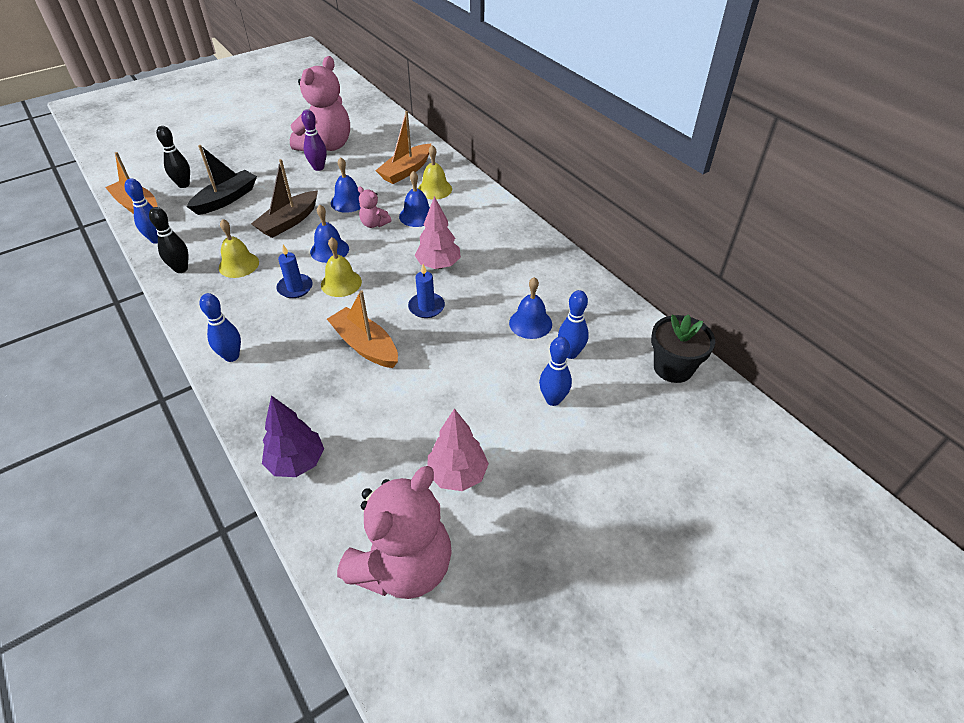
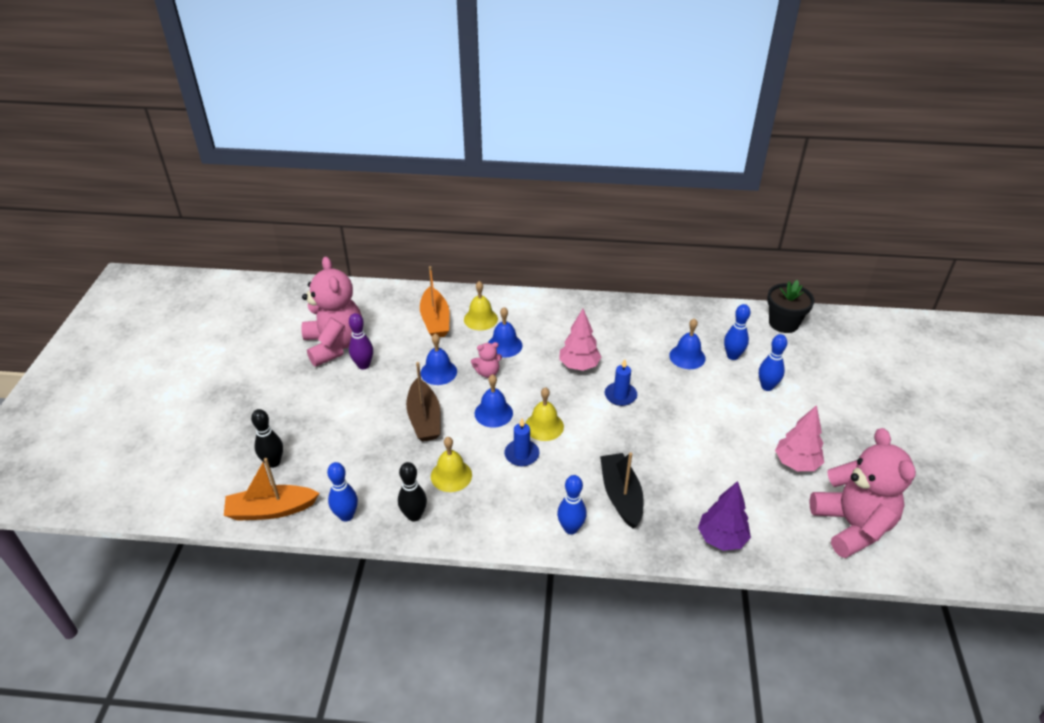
camera: 50 degrees left, 5 degrees down
black boat [187,145,257,215] -> black boat moved to [600,452,644,528]
orange boat [327,290,398,368] -> none

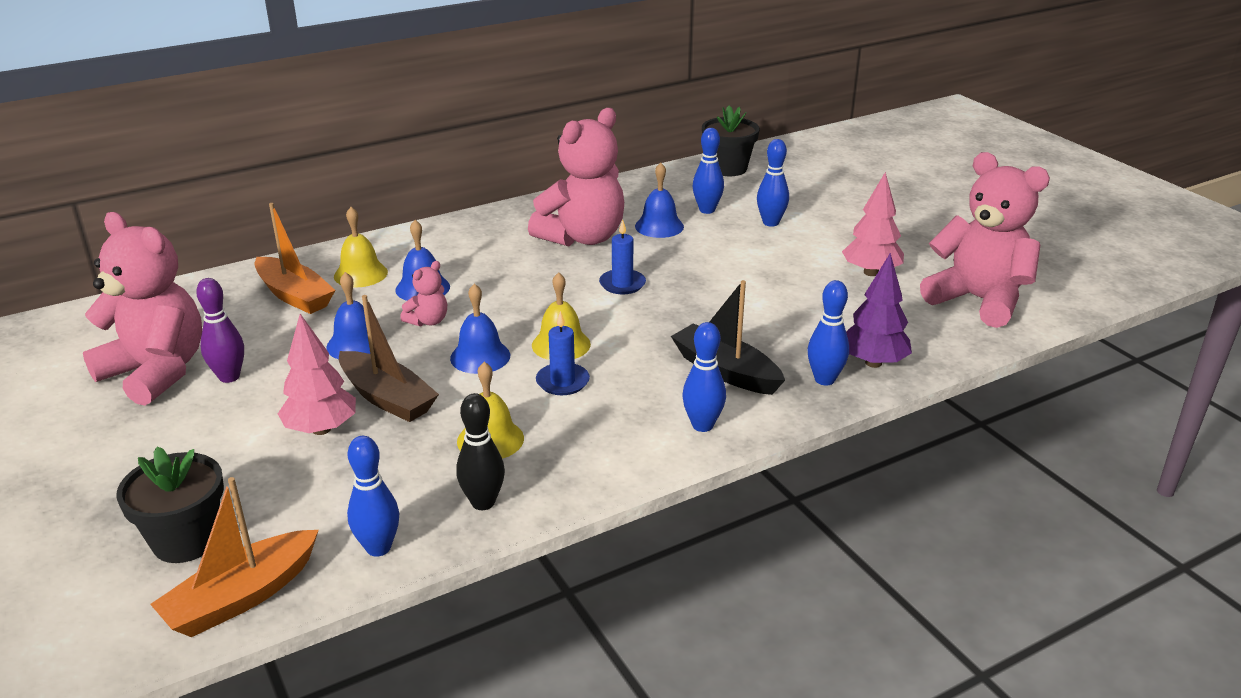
camera: 35 degrees left, 10 degrees down
black bowling pin [251,409,283,468] -> black flower pot [116,446,224,563]
pink tree [559,309,601,371] -> pink tree moved to [278,314,356,435]
none -> pink teddy bear [528,108,624,246]
none -> blue bowling pin [808,280,849,385]

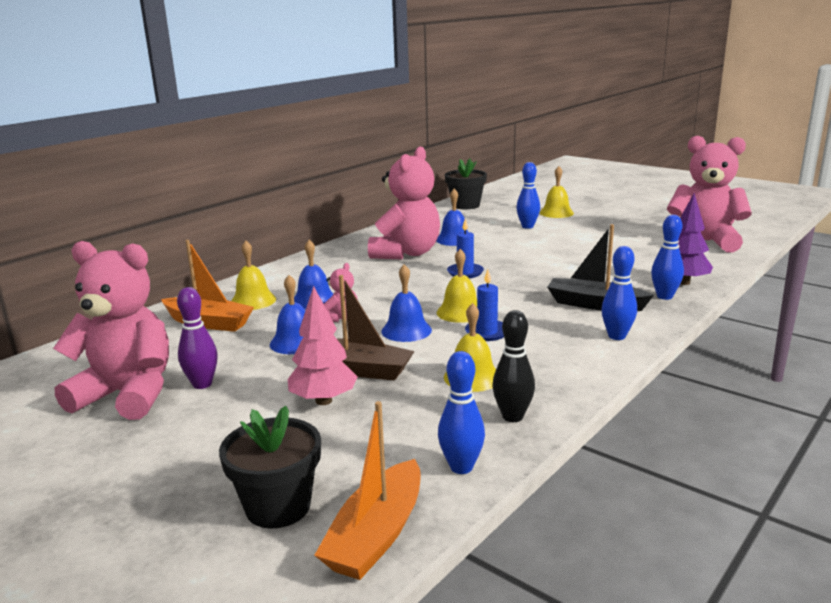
camera: 20 degrees left, 10 degrees down
blue bowling pin [692,128,724,214] -> none
pink tree [842,172,904,276] -> none
none -> yellow bell [540,166,574,218]

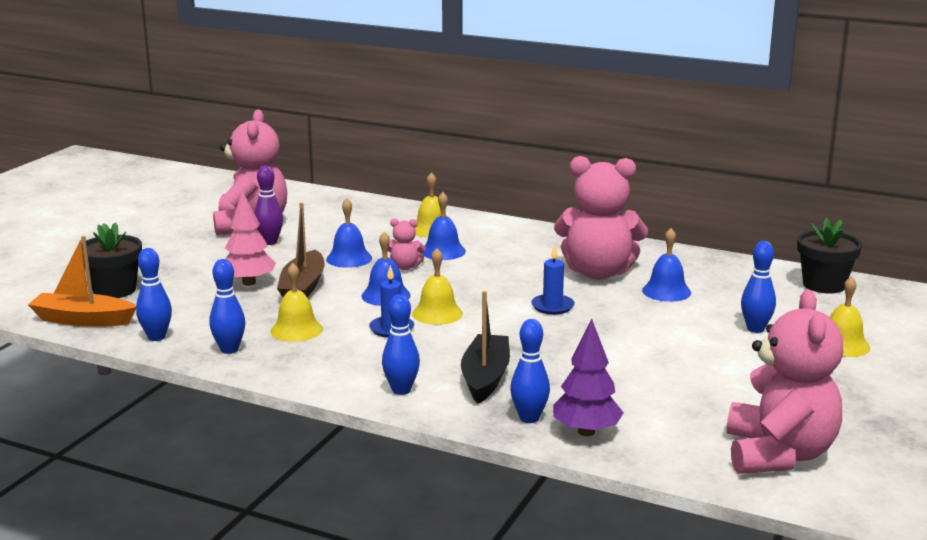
camera: 75 degrees right, 0 degrees up
orange boat [161,240,254,332] -> none
black bowling pin [492,310,535,422] -> blue bowling pin [209,259,246,354]

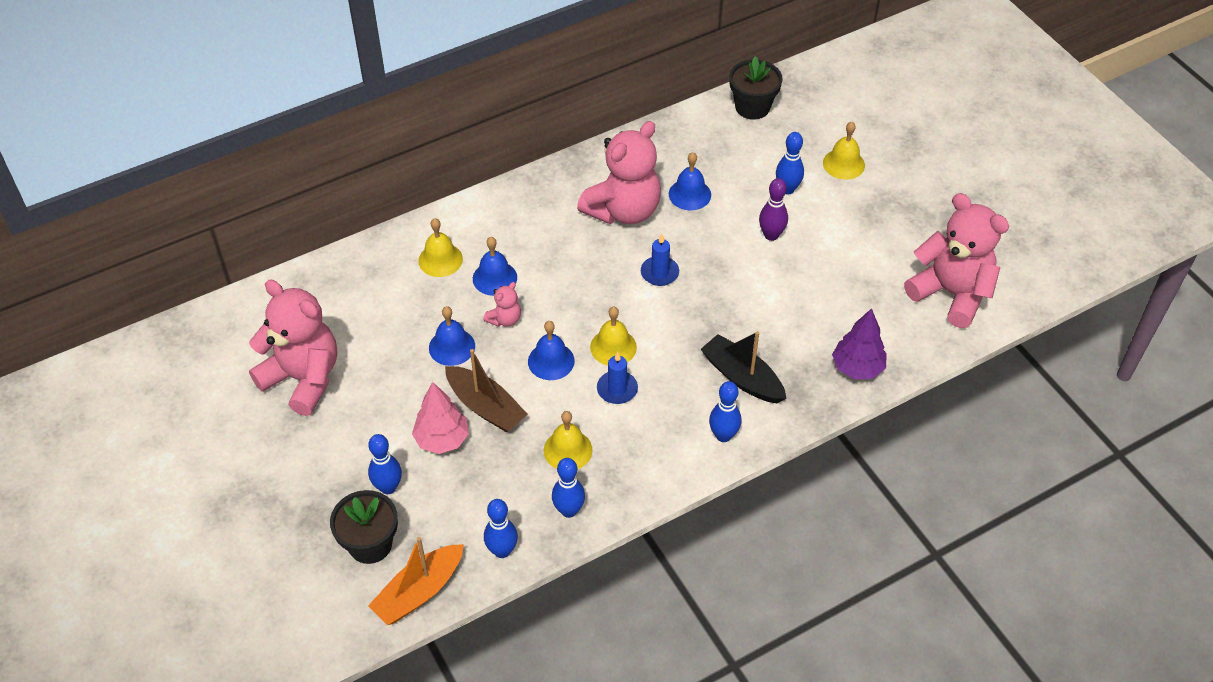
camera: 55 degrees left, 30 degrees up
purple bowling pin [254,165,283,245] -> purple bowling pin moved to [759,178,788,241]
blue bowling pin [510,319,550,423] -> blue bowling pin moved to [368,434,402,494]

